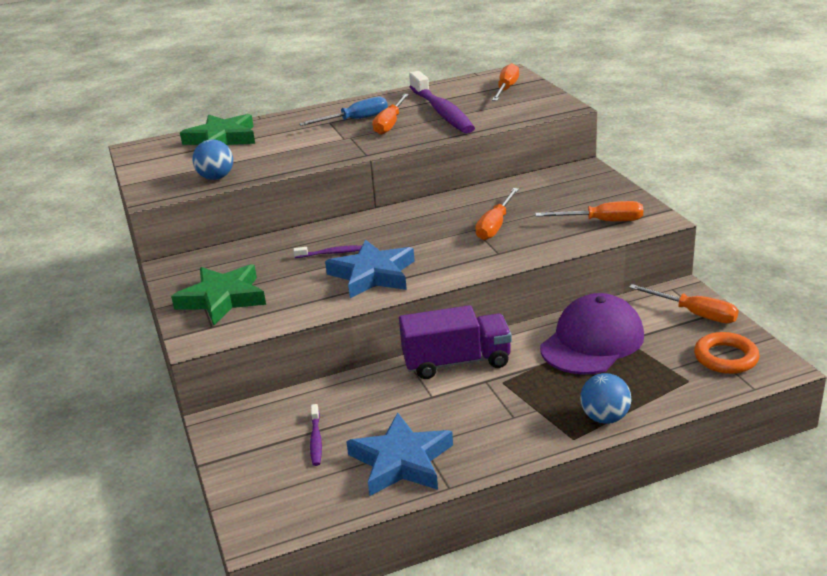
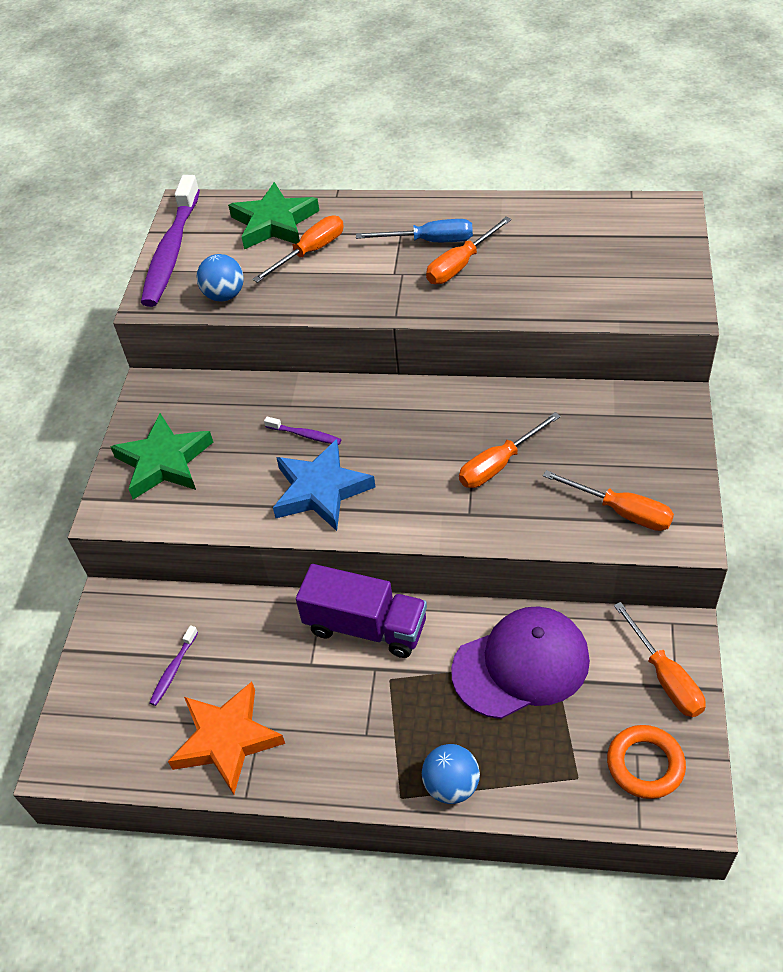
camera: 30 degrees right, 20 degrees up
blue star [346,413,453,496] -> orange star [168,682,285,795]
purple toothbrush [409,71,475,133] -> purple toothbrush moved to [141,175,200,307]
orange screwdriver [492,63,519,101] -> orange screwdriver moved to [253,215,344,283]

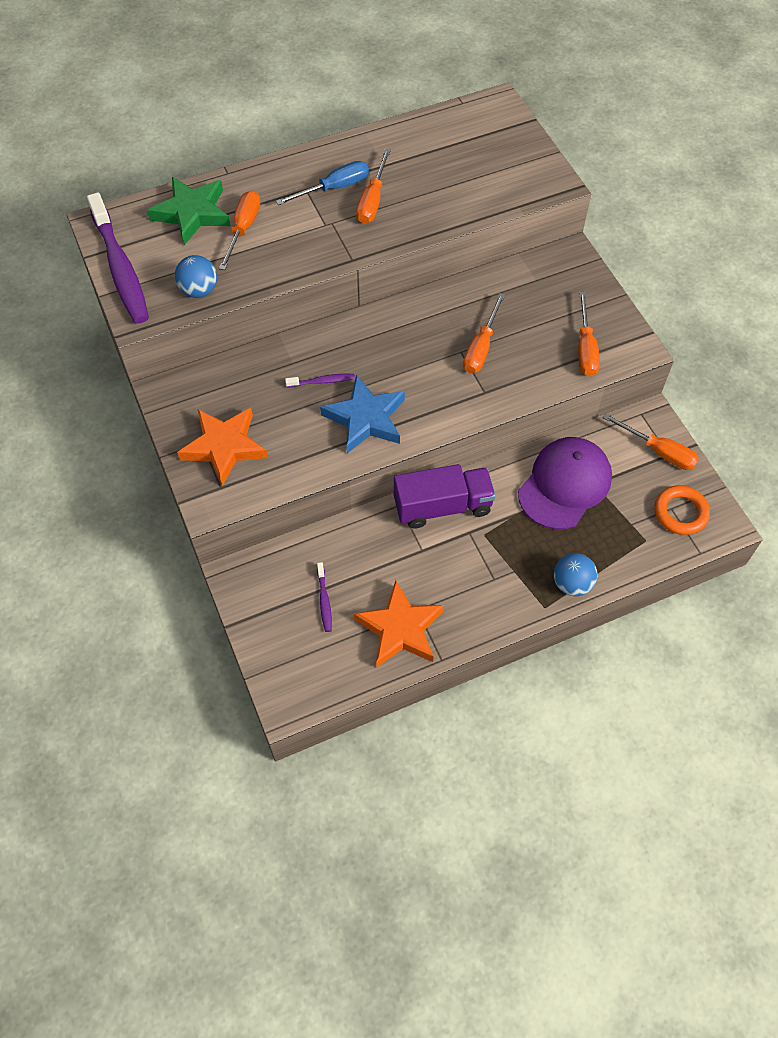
camera: 35 degrees left, 10 degrees up
green star [111,413,213,500] -> orange star [177,408,268,486]
orange screwdriver [543,470,674,531] -> orange screwdriver turned 90 degrees clockwise [578,291,600,376]

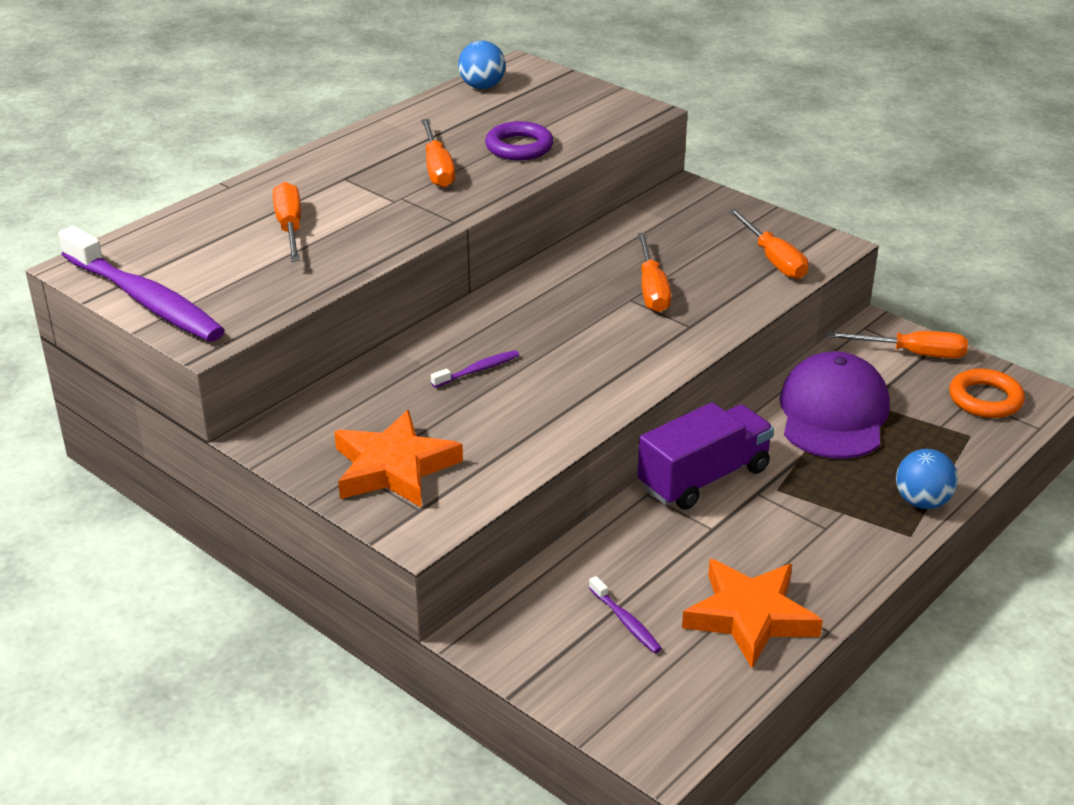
camera: 25 degrees left, 25 degrees down
green star [147,177,230,245] -> none
blue ball [175,255,217,298] -> blue ball moved to [458,40,506,89]
blue screwdriver [276,161,369,205] -> none
blue star [320,375,405,453] -> none
none -> purple ring [485,121,554,160]

